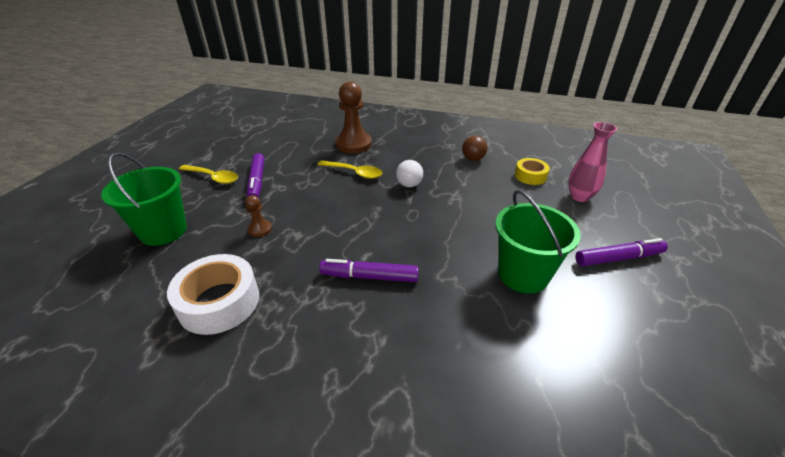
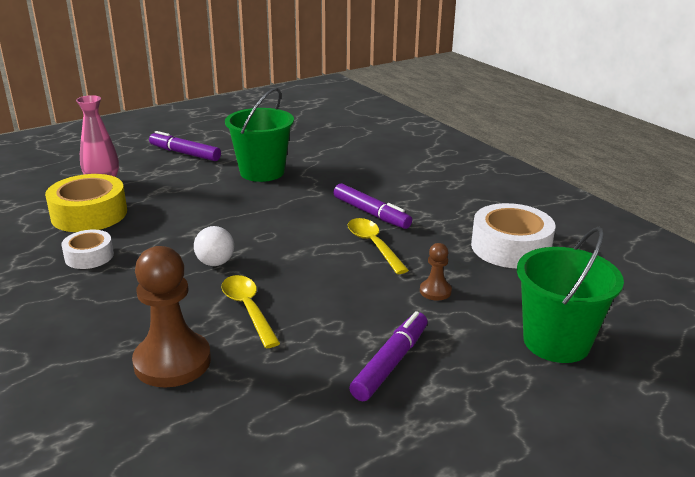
camera: 140 degrees left, 10 degrees down
yellow spoon [179,165,238,184] -> yellow spoon moved to [348,218,409,274]
brown ball [462,136,487,161] -> white tape [61,230,114,269]
yellow tape [515,158,550,185] -> yellow tape [45,174,127,232], size x1.72

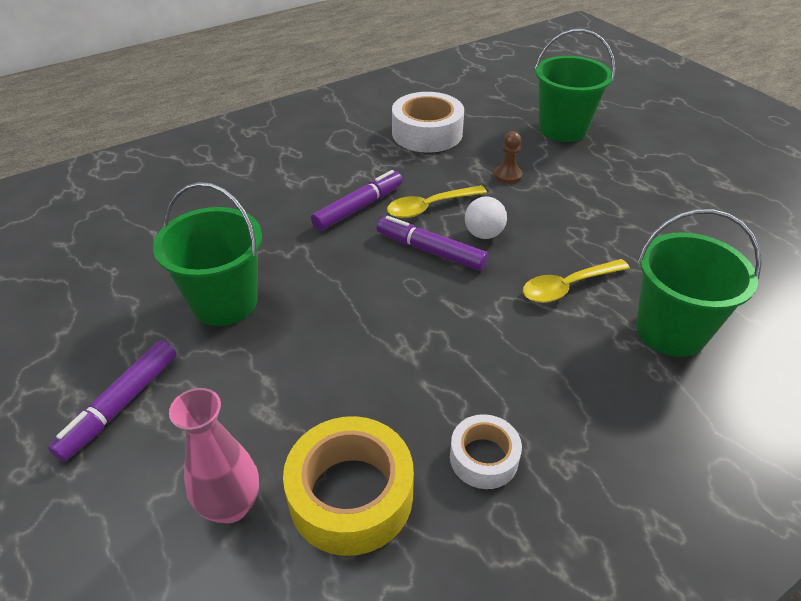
camera: 90 degrees left, 15 degrees up
brown pawn [132,246,211,387] -> green bucket [636,209,762,357]
white ball [194,226,234,266] -> white ball moved to [465,197,507,239]
purple marker [349,311,428,401] -> purple marker moved to [377,216,488,271]

